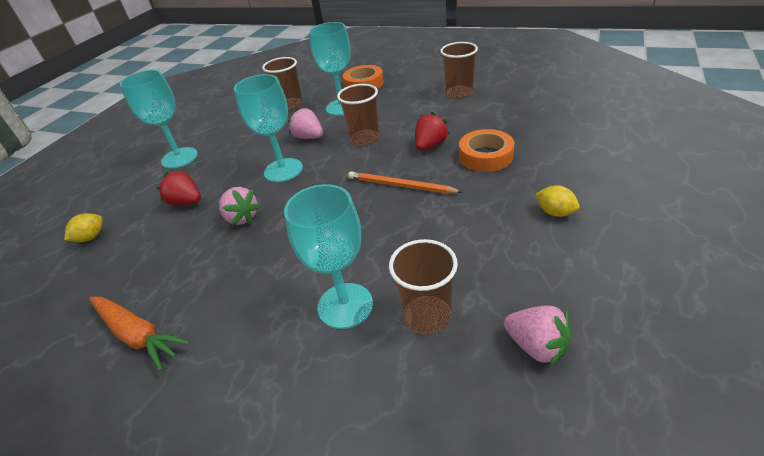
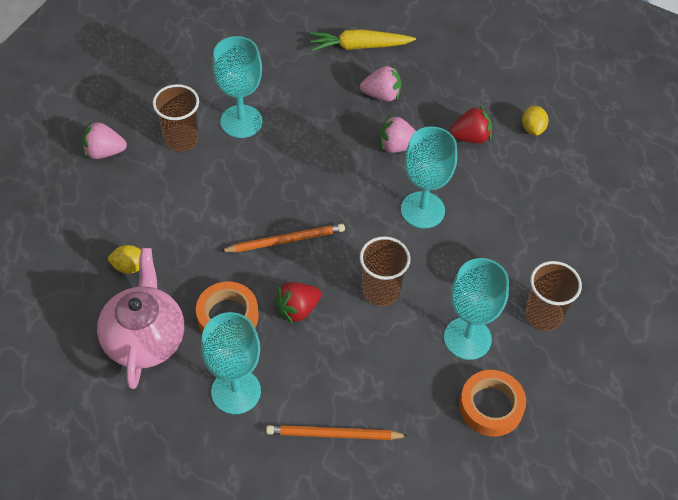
camera: 135 degrees right, 15 degrees up
yellow lemon [64,213,103,242] -> yellow lemon moved to [522,105,548,135]
orange carrot [89,297,190,371] -> yellow carrot [310,29,416,51]
turquoise goblet [120,70,198,169] -> turquoise goblet moved to [201,312,261,414]
pink strawberry [288,107,323,139] -> pink strawberry moved to [360,65,401,101]
red strawberry [415,112,450,151] -> red strawberry turned 60 degrees clockwise [274,282,321,324]
brown cup [440,42,478,99] -> orange pencil [266,425,408,440]
none -> pink teapot [97,248,184,389]

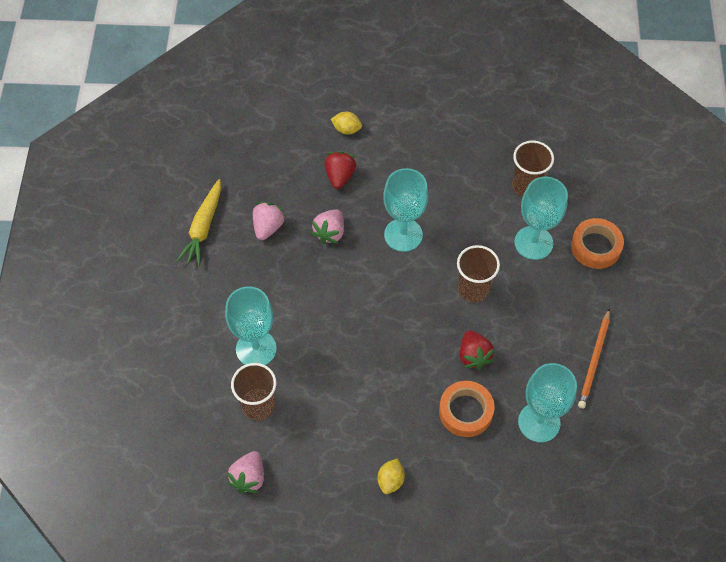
camera: 70 degrees left, 5 degrees up
pink teapot [97,248,184,389] -> none
orange pencil [221,224,345,252] -> none

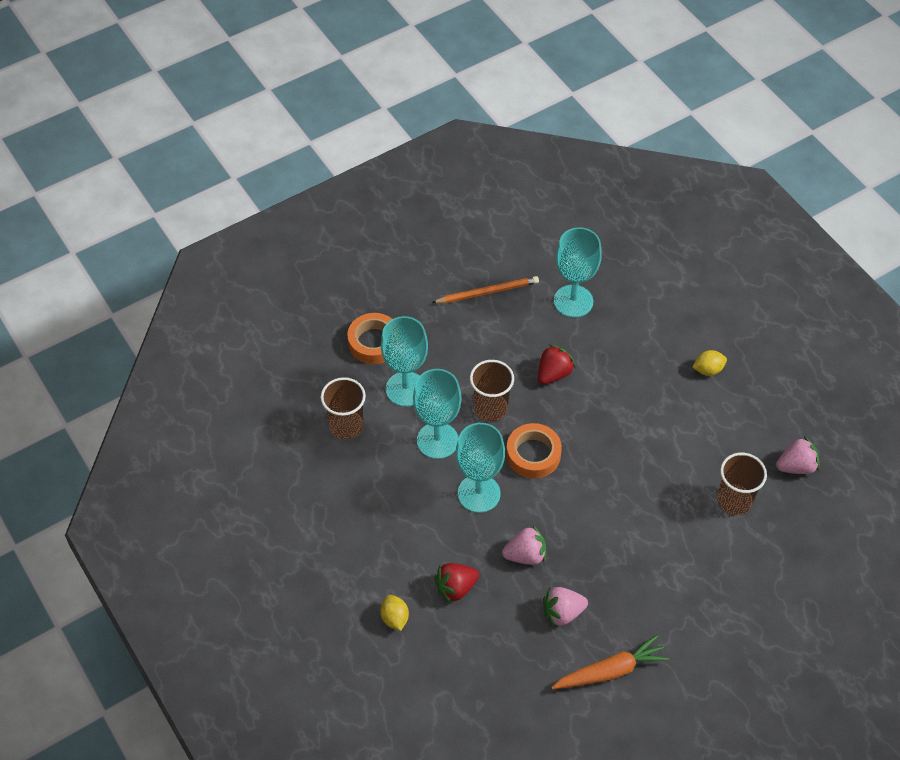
camera: 125 degrees left, 5 degrees down
yellow carrot [177,179,221,266] -> orange carrot [551,635,669,689]
turquoise goblet [225,286,277,365] -> turquoise goblet moved to [413,369,461,459]
orange tape [439,381,495,437] -> orange tape moved to [506,423,562,478]

